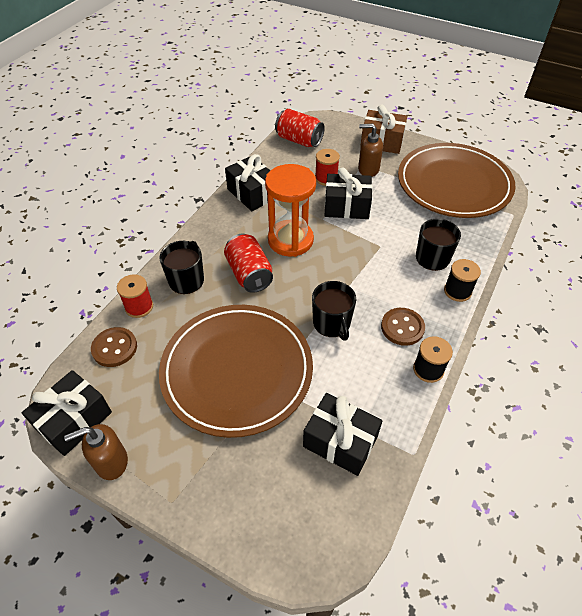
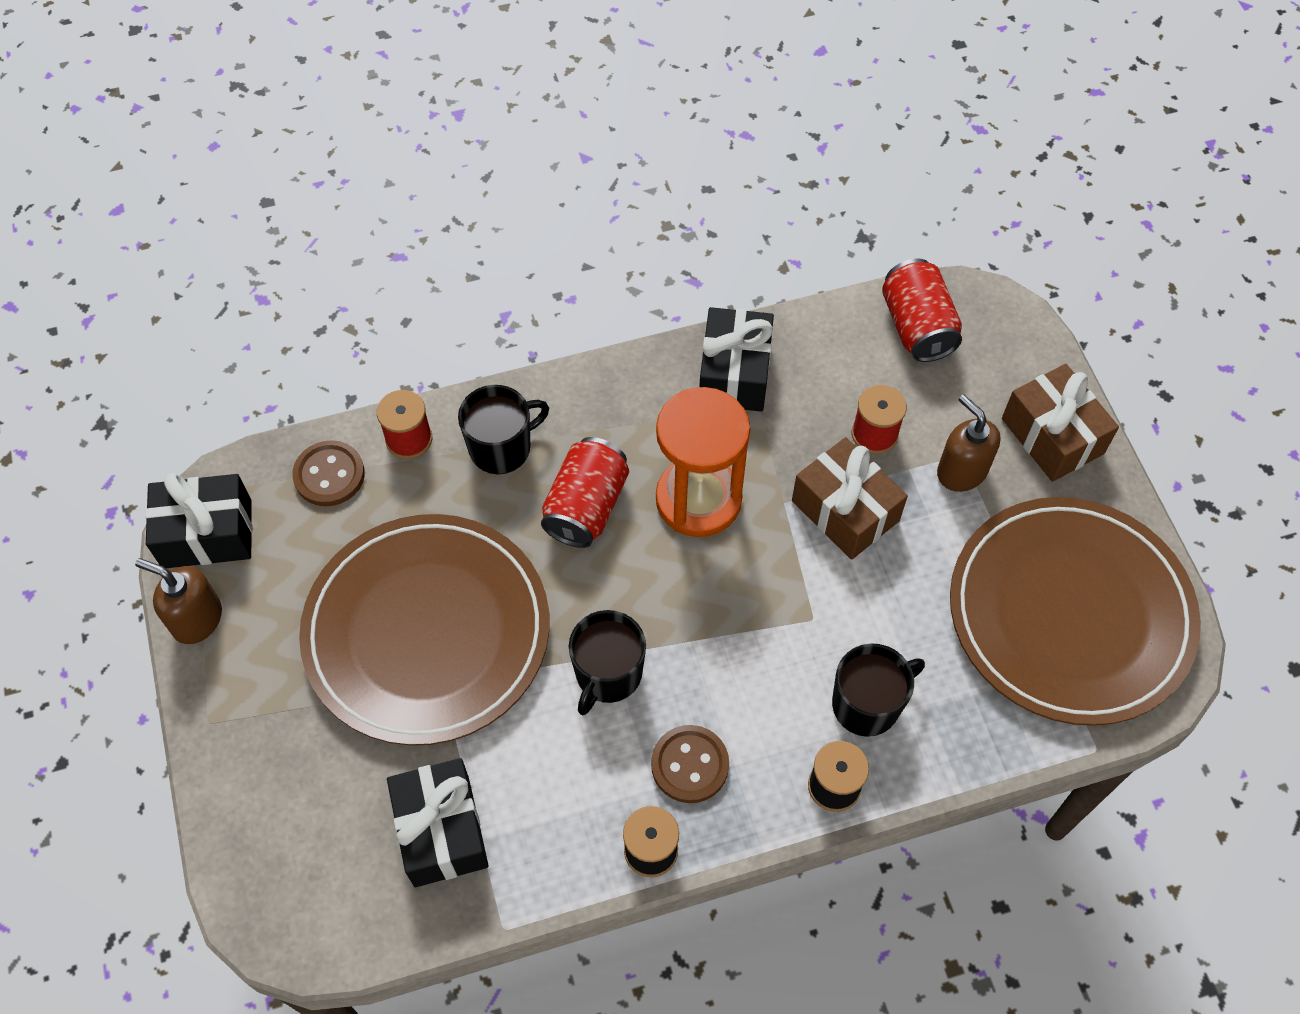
camera: 45 degrees right, 10 degrees up
black gift [325,168,372,219] -> brown gift [792,437,908,560]

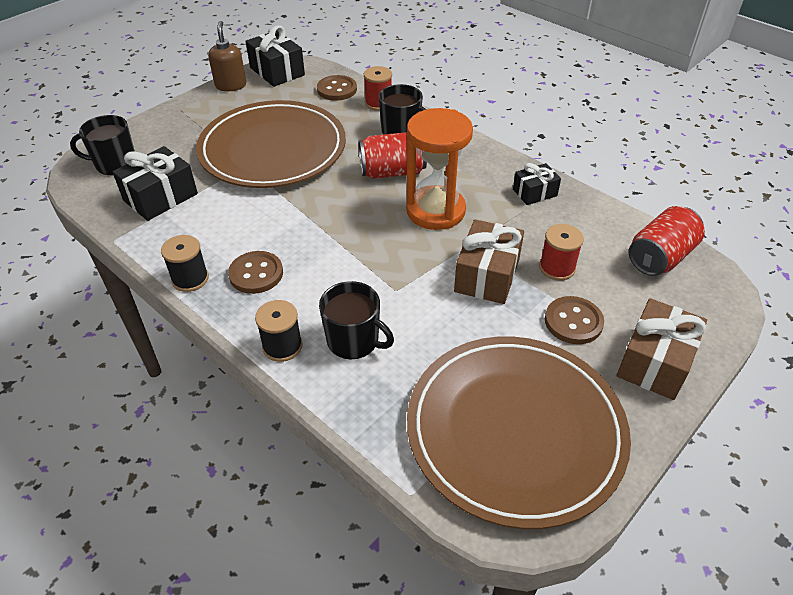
camera: 60 degrees right, 15 degrees down
black mug [569,610,646,715] -> black mug moved to [70,115,135,175]
black gift [699,307,774,412] -> black gift [513,163,561,205], size x0.61
brown soap dispenser [937,395,1000,492] -> brown button [545,296,604,344]

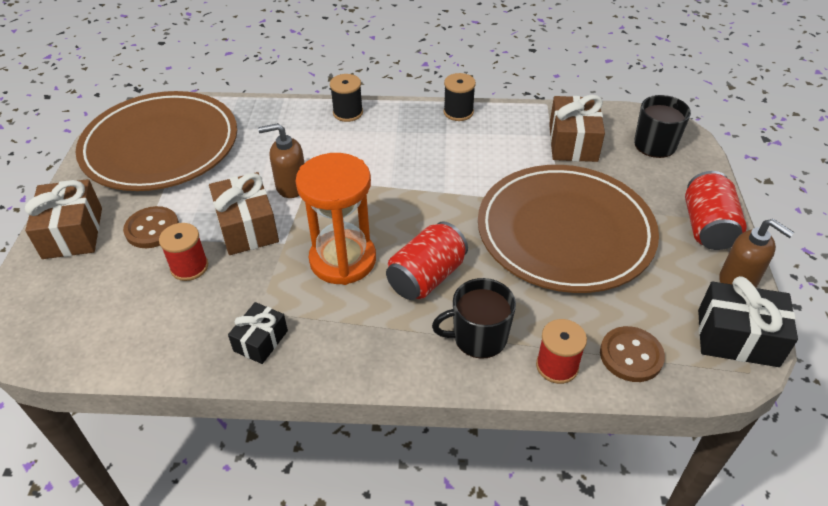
camera: 140 degrees right, 0 degrees up
black gift [113,146,198,221] -> brown gift [549,95,605,162]
brown button [228,251,283,294] -> none
black mug [319,281,394,359] -> none
red can [629,206,705,276] -> red can moved to [685,171,747,250]
none -> brown soap dispenser [258,123,304,198]

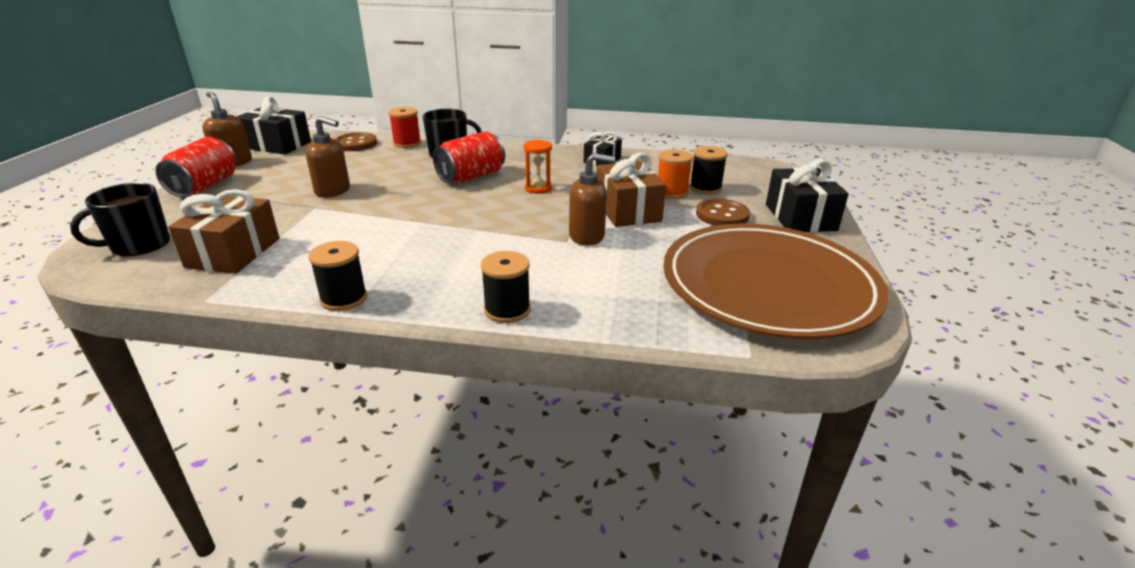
camera: 175 degrees left, 15 degrees down
brown gift [25,179,102,259] -> black gift [766,159,849,232]
red spool [159,223,208,281] -> orange spool [658,149,693,199]
orange hourglass [296,153,376,285] -> orange hourglass [524,140,552,194], size x0.47
brown plate [478,165,659,293] -> brown soap dispenser [306,116,350,198]
none -> black spool [689,146,728,195]

